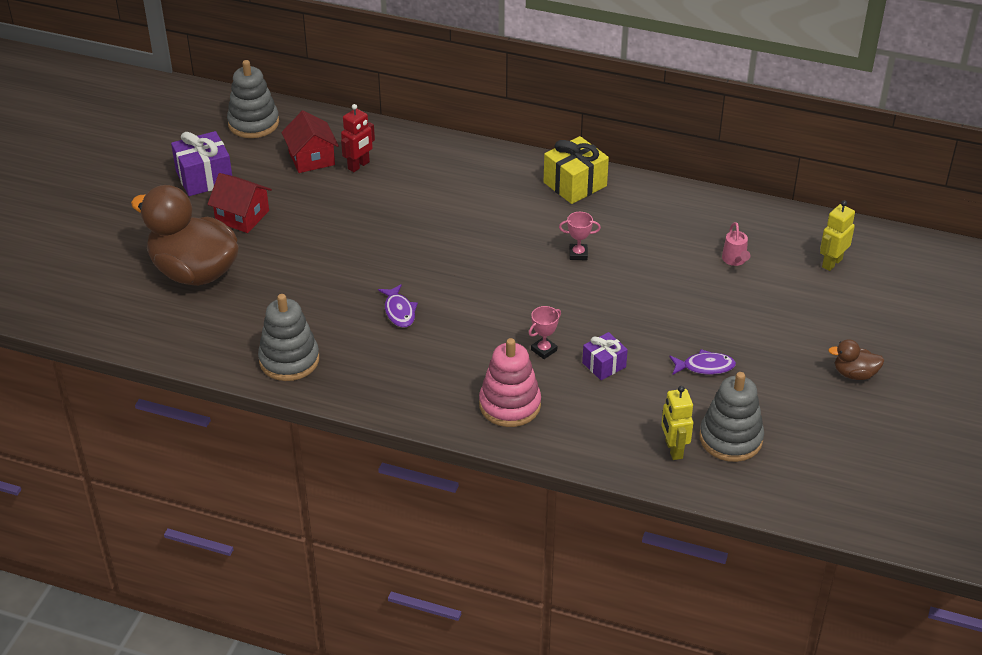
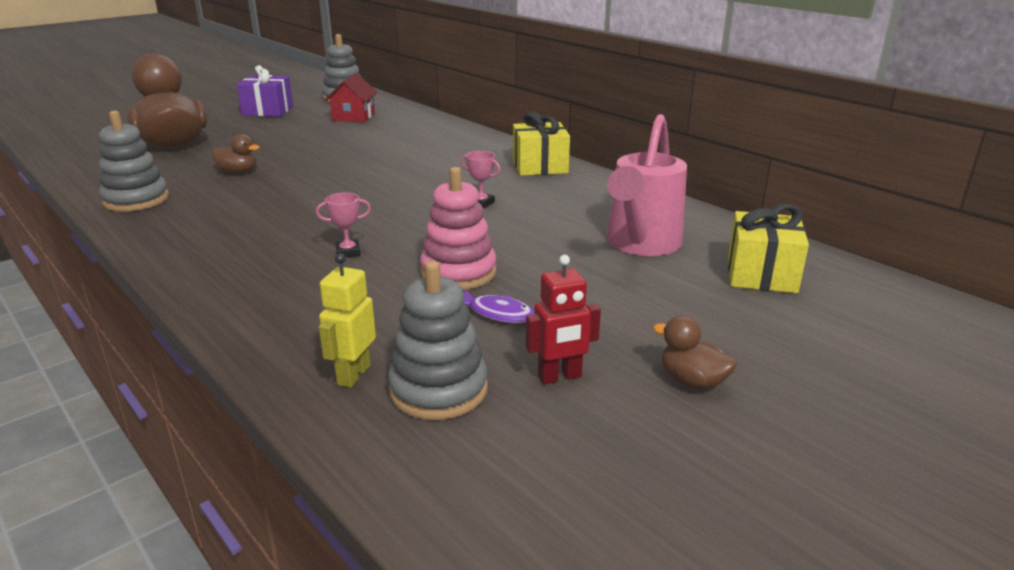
camera: 30 degrees right, 15 degrees down
red house [208,173,272,233] -> none
red robot [341,104,375,172] -> red robot moved to [526,255,601,384]
purple fish [378,284,418,328] -> none
pink stacking toy [479,338,541,427] -> pink stacking toy moved to [420,167,496,290]
purple gift [582,332,628,380] -> none
pink watering can [722,222,751,266] -> pink watering can [607,114,687,256], size x2.48
yellow robot [820,200,855,271] -> yellow gift [728,204,809,293]
none -> brown duck [212,134,260,173]

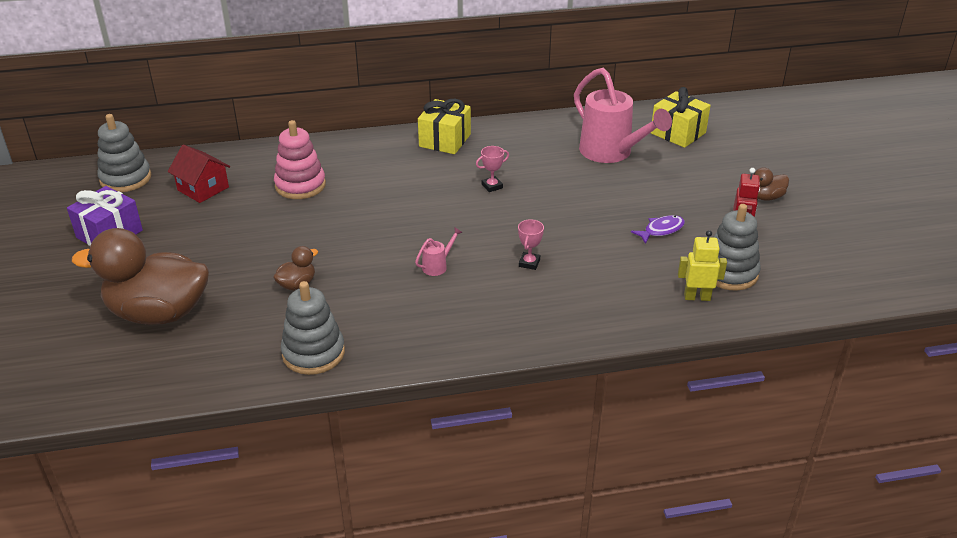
camera: 60 degrees left, 10 degrees up
yellow robot [319,253,376,388] -> yellow robot turned 135 degrees clockwise [678,230,727,301]
pink stacking toy [420,167,496,290] -> pink stacking toy moved to [274,120,326,199]
none -> pink watering can [415,228,463,276]

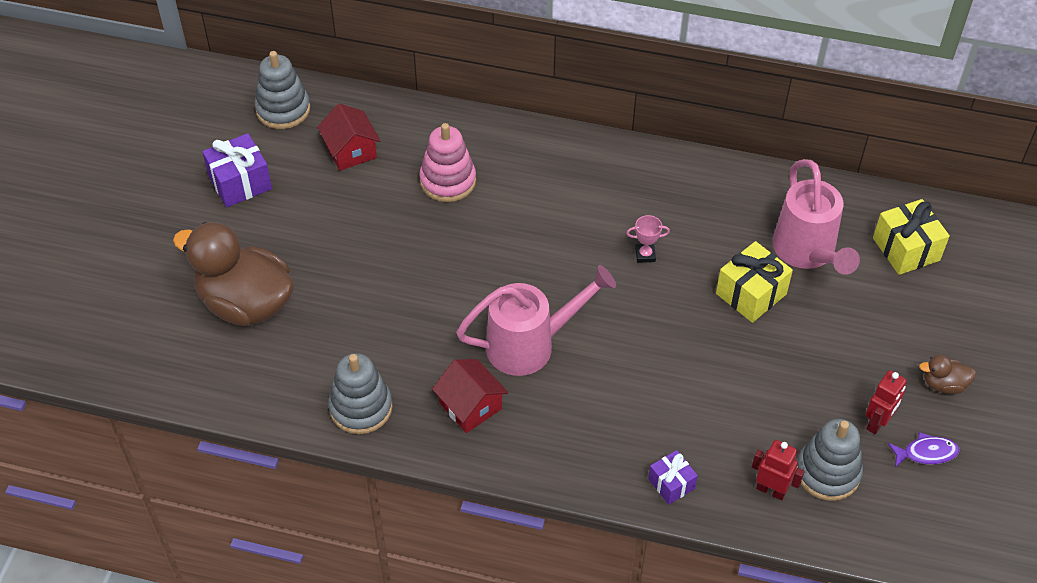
camera: 25 degrees right, 15 degrees up
brown duck [273,246,318,290] -> none
pink watering can [415,228,463,276] -> pink watering can [456,265,616,376], size x2.48
yellow gift [418,99,471,154] -> yellow gift moved to [716,241,793,323]
pink trophy [518,220,544,270] -> none
purple fish [631,215,685,244] -> purple fish moved to [888,432,959,467]
yellow robot [678,230,727,301] -> red robot [752,440,805,501]
none -> red house [432,359,508,433]
none -> purple gift [648,450,698,504]

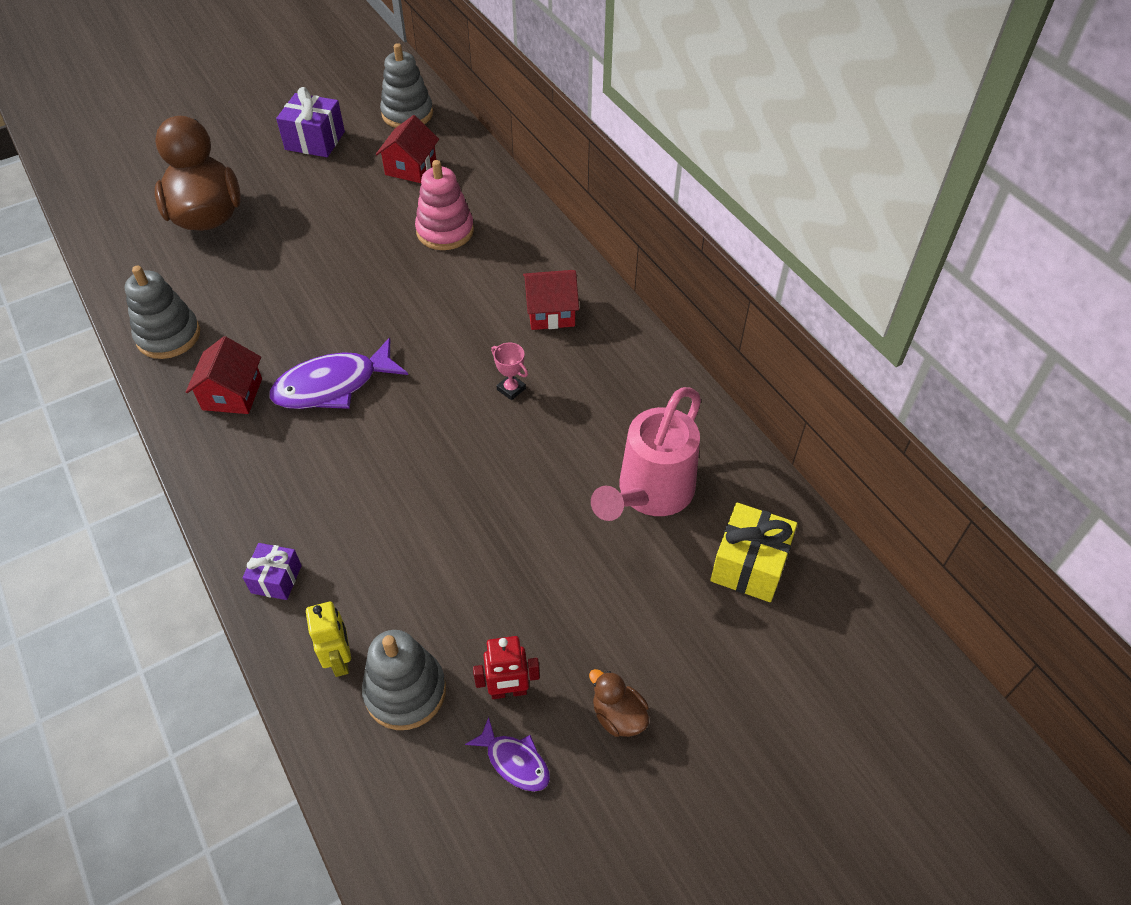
camera: 45 degrees right, 0 degrees up
pink watering can [456,265,616,376] -> purple fish [270,338,408,409]
yellow gift [716,241,793,323] -> none
red robot [752,440,805,501] -> yellow robot [306,602,351,677]
none -> red house [523,270,579,330]

